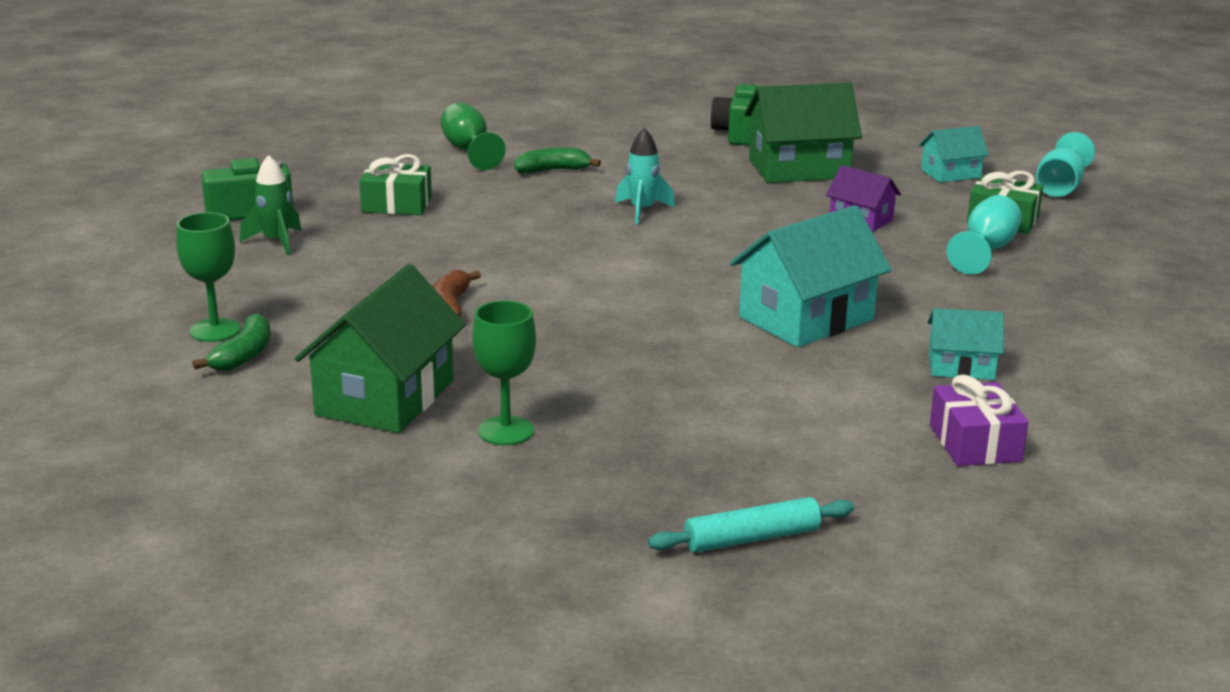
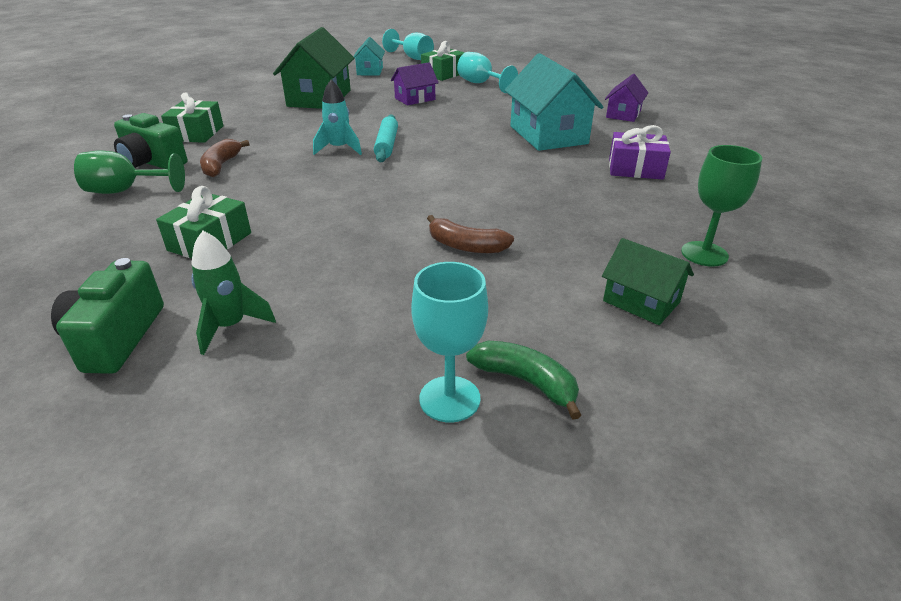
camera: 70 degrees left, 10 degrees up
green goblet [176,212,241,342] -> turquoise goblet [411,262,488,422]
green house [295,264,466,433] -> green house [602,238,694,325], size x0.55
green banana [514,147,601,174] -> brown banana [200,139,249,177]
turquoise rolling pin [648,497,854,552] -> turquoise rolling pin moved to [374,115,398,162]
green camera [710,82,761,146] -> green camera moved to [114,113,188,169]
turquoise house [927,308,1004,380] -> purple house [605,74,648,122]
purple gift [930,375,1028,466] -> purple gift moved to [609,125,671,180]
none -> green gift [161,92,224,143]

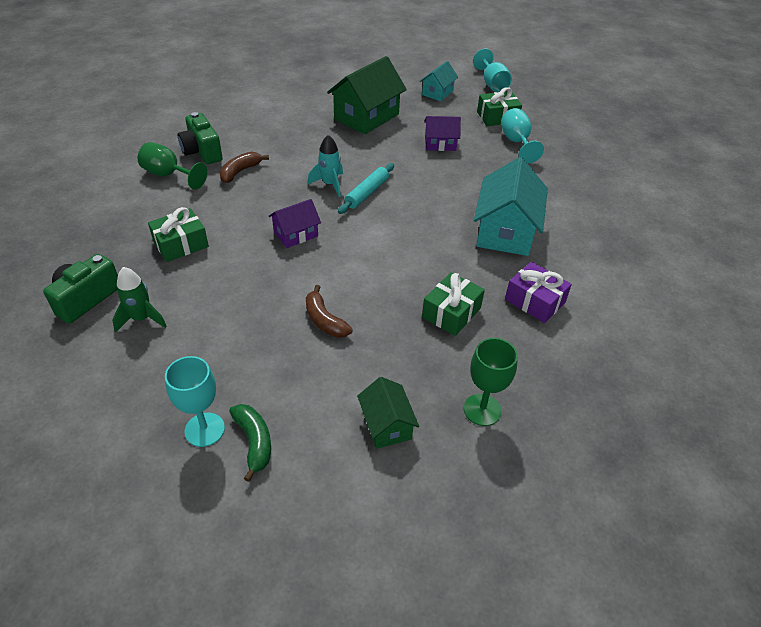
camera: 30 degrees right, 10 degrees up
green gift [161,92,224,143] -> green gift moved to [422,272,485,336]
purple house [605,74,648,122] -> purple house moved to [269,199,321,248]

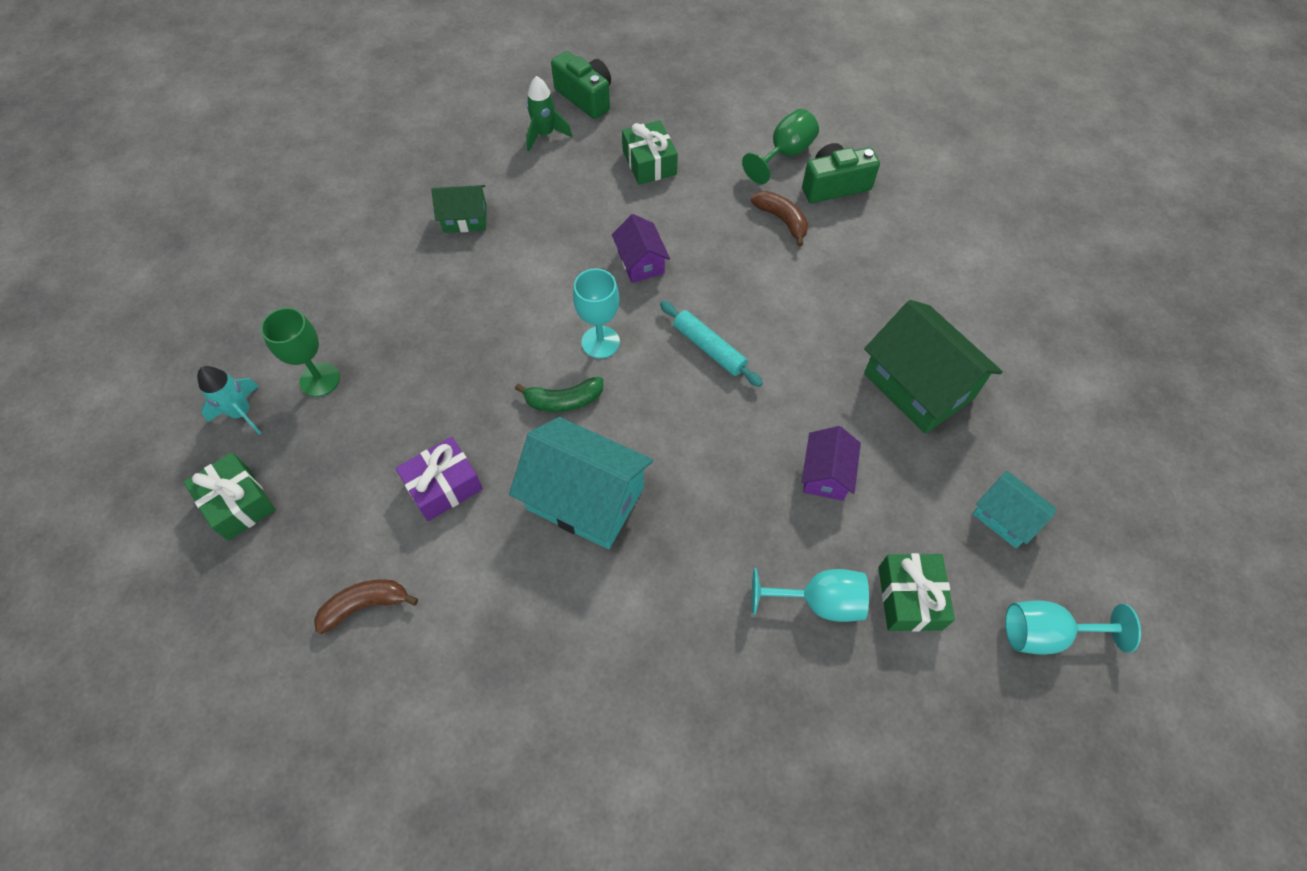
camera: 105 degrees right, 15 degrees up
turquoise goblet [165,356,225,447] -> turquoise goblet moved to [573,268,620,359]
green banana [229,404,271,482] -> green banana moved to [515,377,603,412]
brown banana [306,285,353,338] -> brown banana moved to [314,579,418,634]
turquoise rocket [308,135,343,197] -> turquoise rocket moved to [197,366,261,435]
green house [357,377,419,449] -> green house moved to [431,185,487,233]
green gift [422,272,485,336] -> green gift moved to [184,452,276,541]

